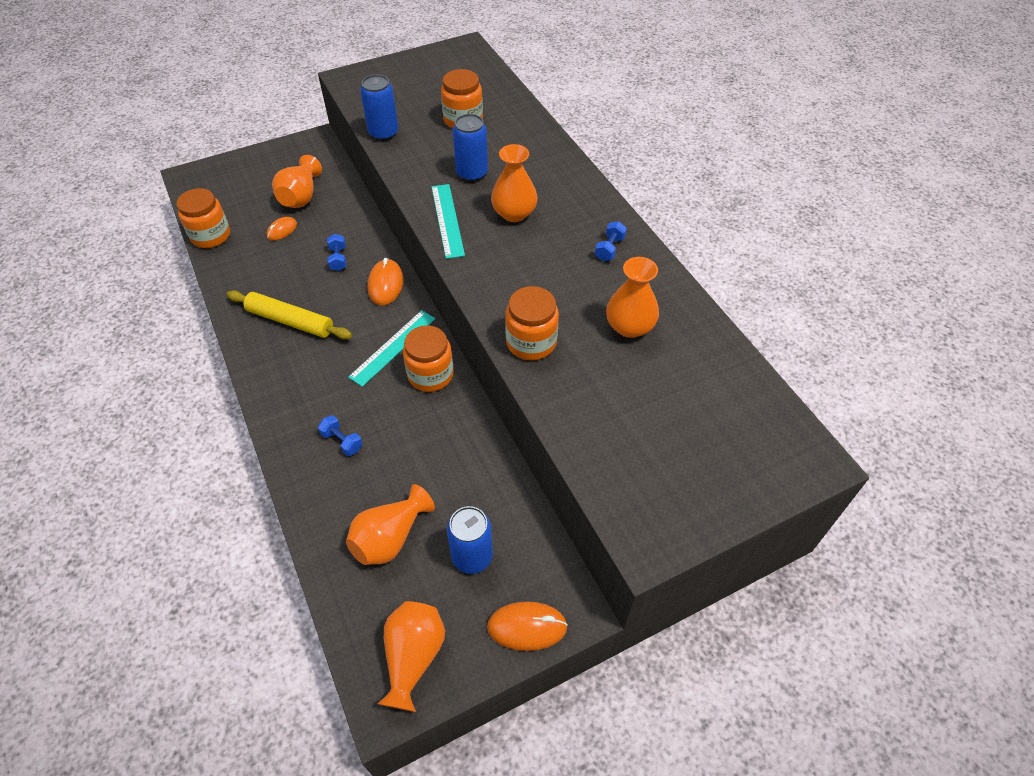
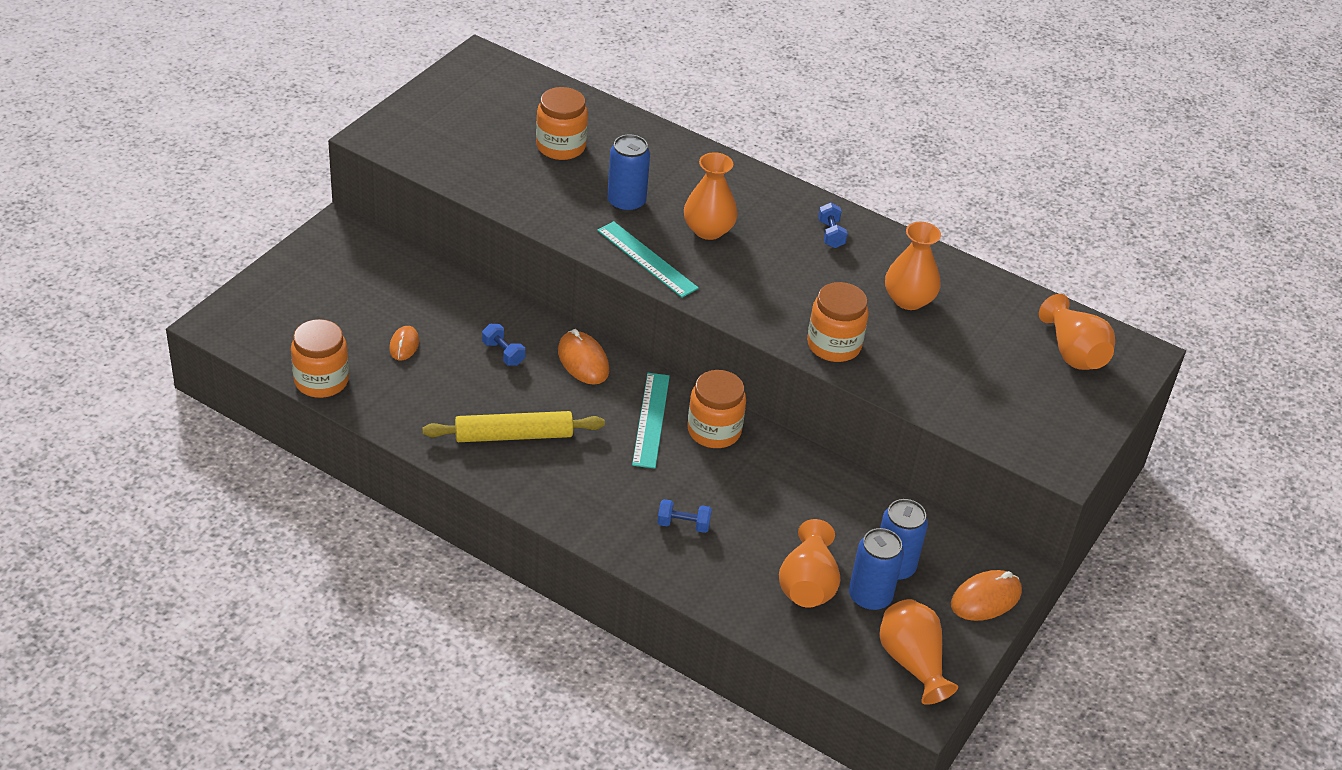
camera: 35 degrees left, 10 degrees down
orange vase [272,155,322,208] -> orange vase moved to [1039,294,1115,370]
blue can [360,74,398,141] -> blue can moved to [849,528,904,611]

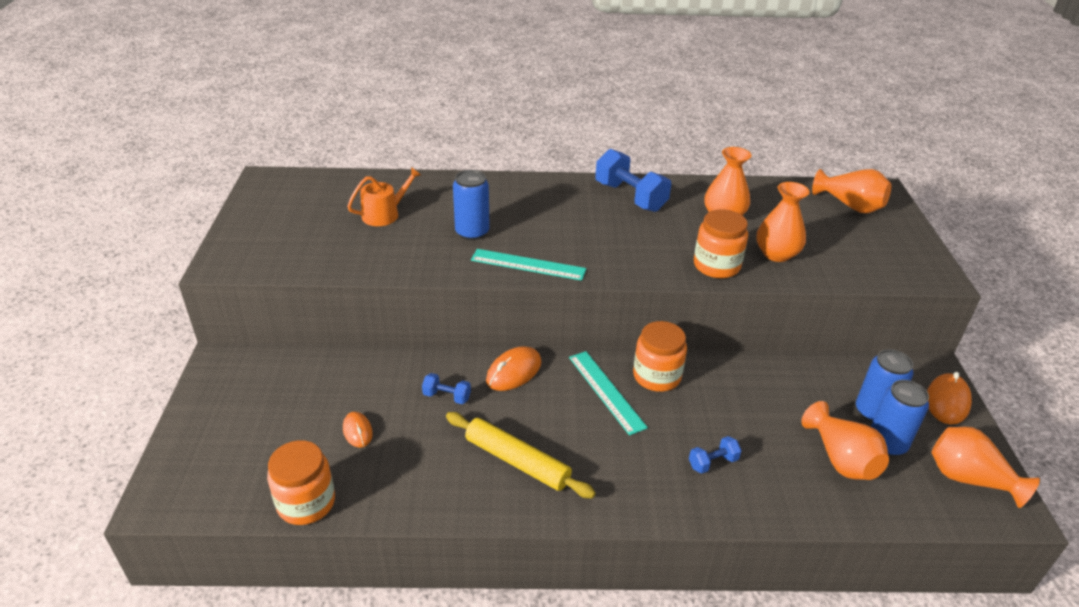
camera: 30 degrees left, 5 degrees down
yellow rolling pin [423,411,605,442] -> yellow rolling pin turned 75 degrees clockwise [446,412,596,498]
orange jar [536,87,588,160] -> orange watering can [347,167,421,226]
orange mouse [558,329,609,385] -> orange mouse turned 75 degrees counterclockwise [486,346,541,391]
orange vase [684,152,738,240] -> orange vase moved to [756,182,810,262]
blue dumbbell [818,203,847,248] -> blue dumbbell [595,149,671,212], size x2.01

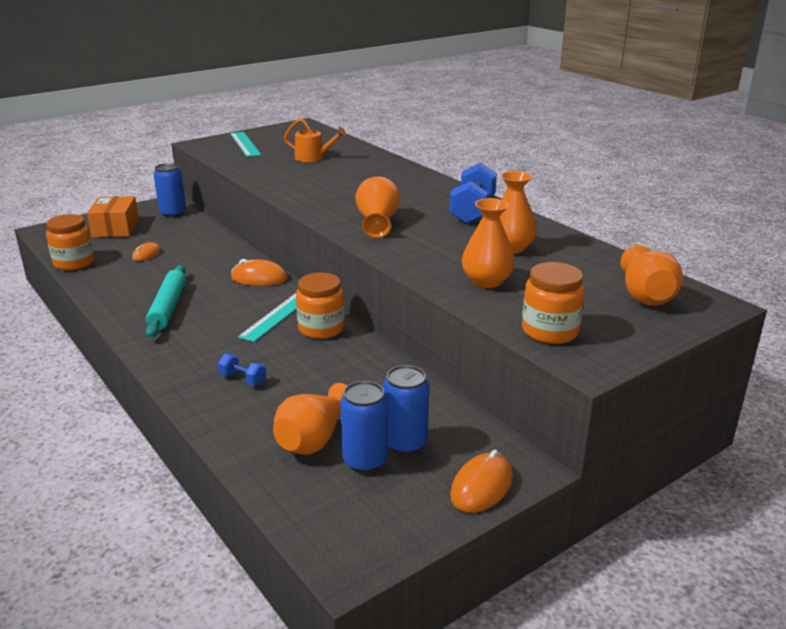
camera: 55 degrees right, 10 degrees down
blue dumbbell [422,373,471,404] -> none
yellow rolling pin [446,412,596,498] -> turquoise rolling pin [146,265,186,338]
blue can [453,170,490,240] -> blue can moved to [154,163,186,217]
turquoise ruler [471,249,587,281] -> turquoise ruler moved to [230,132,261,157]
orange jar [694,209,748,278] -> orange jar moved to [522,262,585,344]
orange mouse [927,372,972,425] -> orange mouse turned 45 degrees counterclockwise [450,450,513,513]
orange vase [931,427,1040,508] -> orange vase moved to [355,177,400,238]
none -> orange box [87,196,139,237]

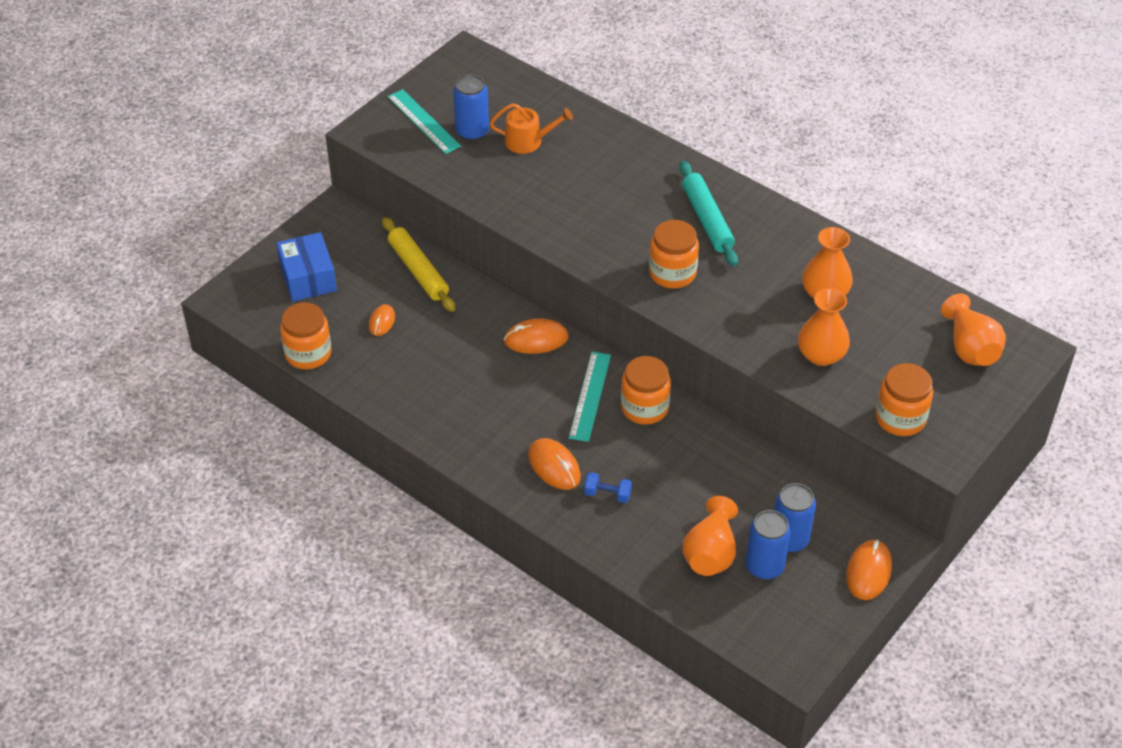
camera: 15 degrees left, 20 degrees up
orange box [87,196,139,237] -> blue box [276,232,337,301]
turquoise rolling pin [146,265,186,338] -> turquoise rolling pin moved to [680,161,738,266]
blue can [154,163,186,217] -> blue can moved to [453,74,489,141]
orange vase [355,177,400,238] -> orange jar [649,220,699,288]
blue dumbbell [450,163,497,224] -> none
none -> yellow rolling pin [382,217,455,312]
none -> orange mouse [528,438,581,490]

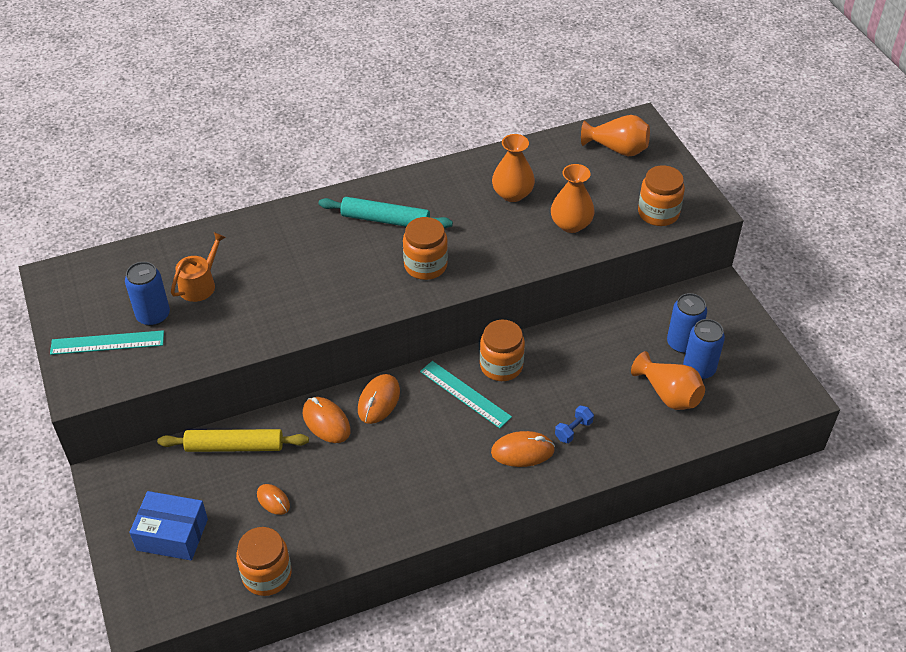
camera: 60 degrees left, 0 degrees up
orange mouse [846,539,892,600] -> orange mouse moved to [303,397,350,443]

